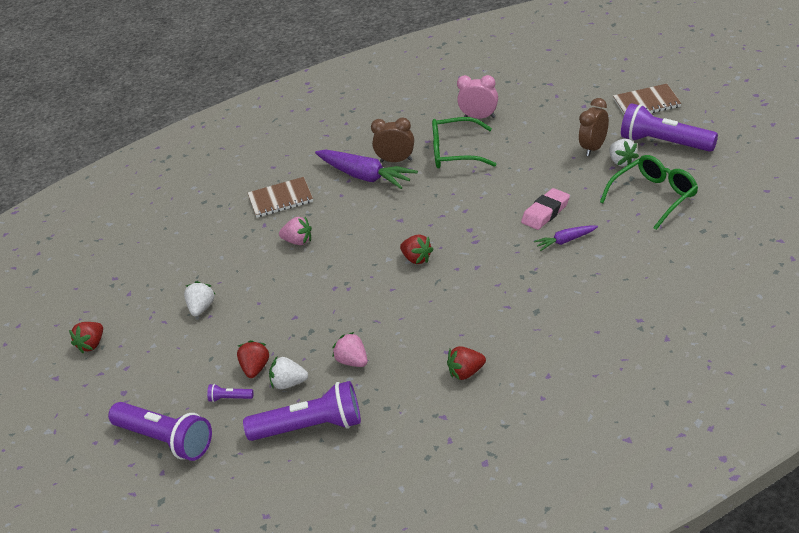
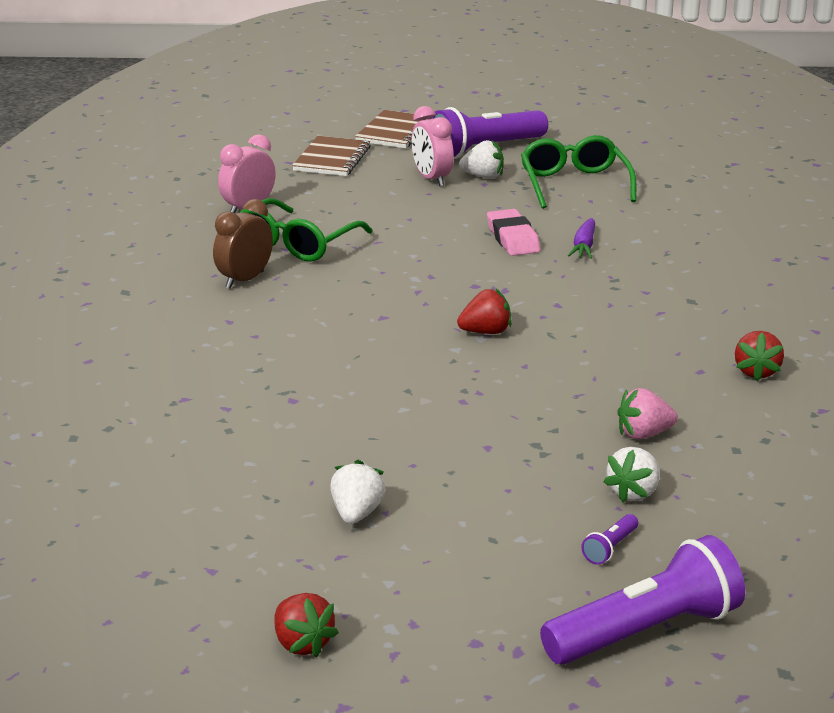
camera: 65 degrees left, 10 degrees down
white strawberry [184,281,215,316] -> white strawberry turned 60 degrees clockwise [330,460,386,524]
red strawberry [237,340,270,378] -> none
purple flashlight [243,381,361,441] -> none
brown notebook [248,177,313,218] -> brown notebook moved to [292,136,371,176]
pink strawberry [279,217,312,245] -> none
purple carrot [315,150,418,189] -> none
brown clock [579,98,609,156] -> pink clock [411,106,454,187]

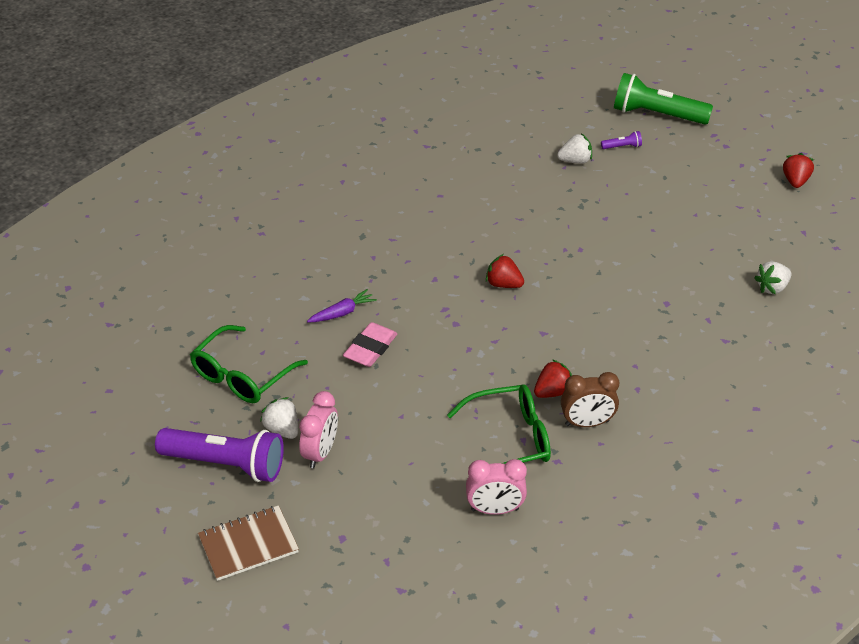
camera: 135 degrees left, 15 degrees up
brown notebook [292,136,371,176] -> none
white strawberry [330,460,386,524] -> white strawberry moved to [754,261,791,294]
purple flashlight [540,535,745,665] -> green flashlight [614,73,713,124]
pink strawberry [617,388,678,439] -> none
red strawberry [735,331,784,381] -> red strawberry moved to [534,359,572,398]

